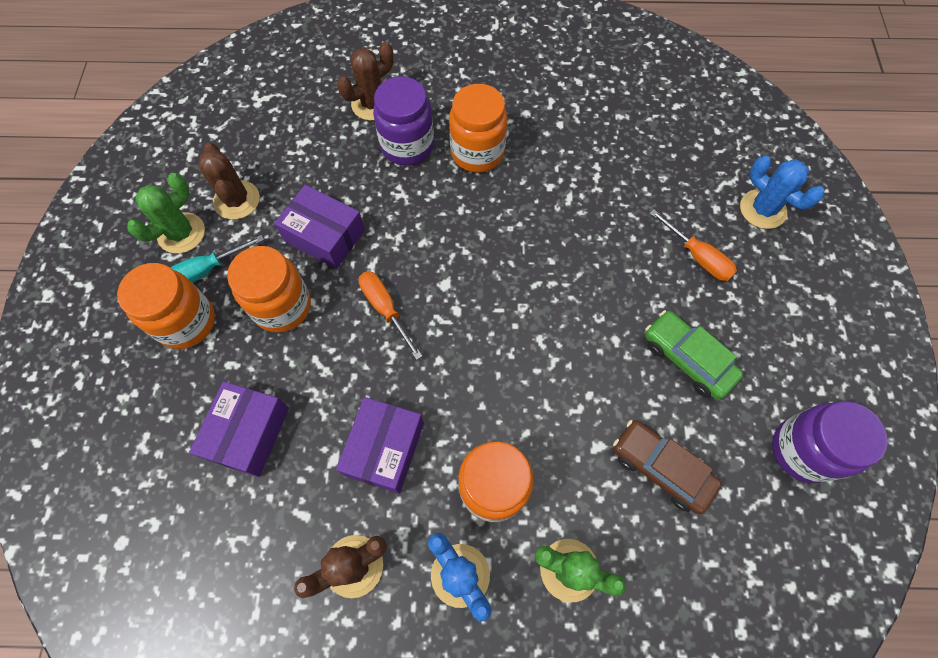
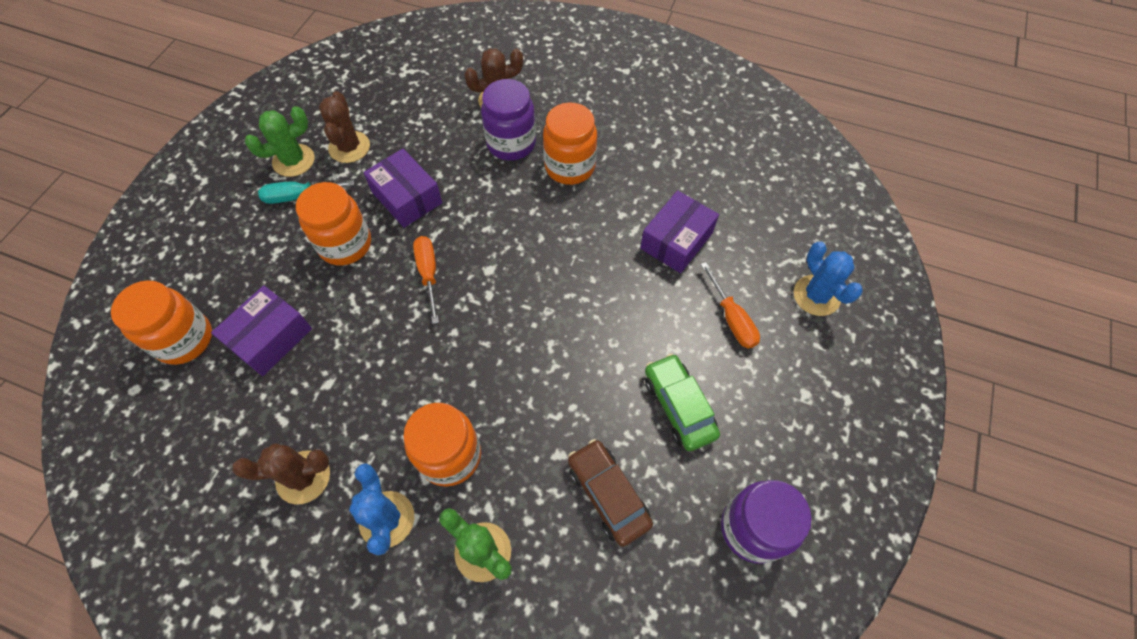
camera: 20 degrees right, 5 degrees down
orange jar [117,263,215,349] -> orange jar moved to [111,280,212,365]
purple box [336,397,424,494] -> purple box moved to [640,190,719,273]

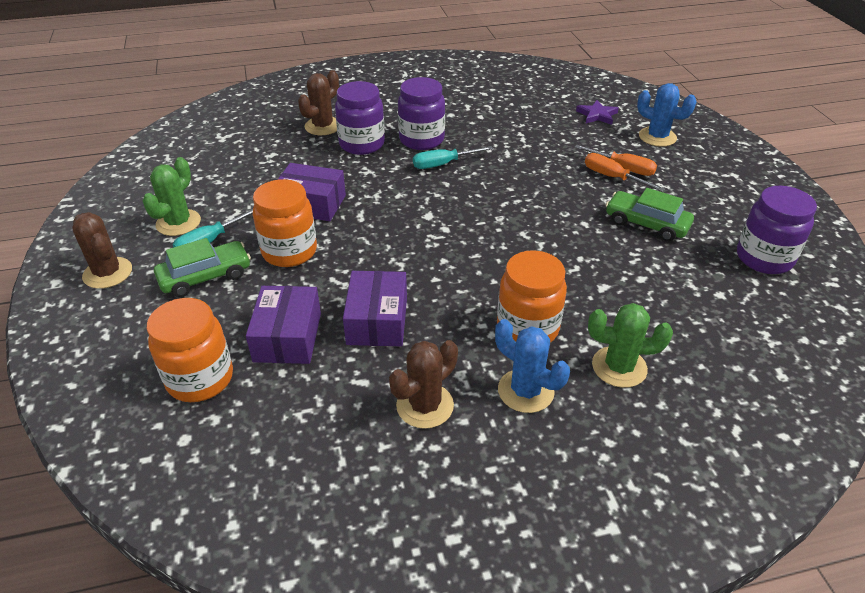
camera: 35 degrees left, 20 degrees down
brown cactus [319,91,370,163] -> brown cactus moved to [72,212,132,289]
orange screwdriver [413,236,439,324] -> orange screwdriver moved to [585,153,665,192]
orange jar [543,103,597,185] -> purple jar [398,77,445,150]
brown car [568,439,653,547] -> none
purple box [640,190,719,273] -> purple box moved to [343,271,407,346]
none -> green car [154,238,251,297]
none -> turquoise screwdriver [413,146,493,169]
none -> purple star [576,100,619,125]

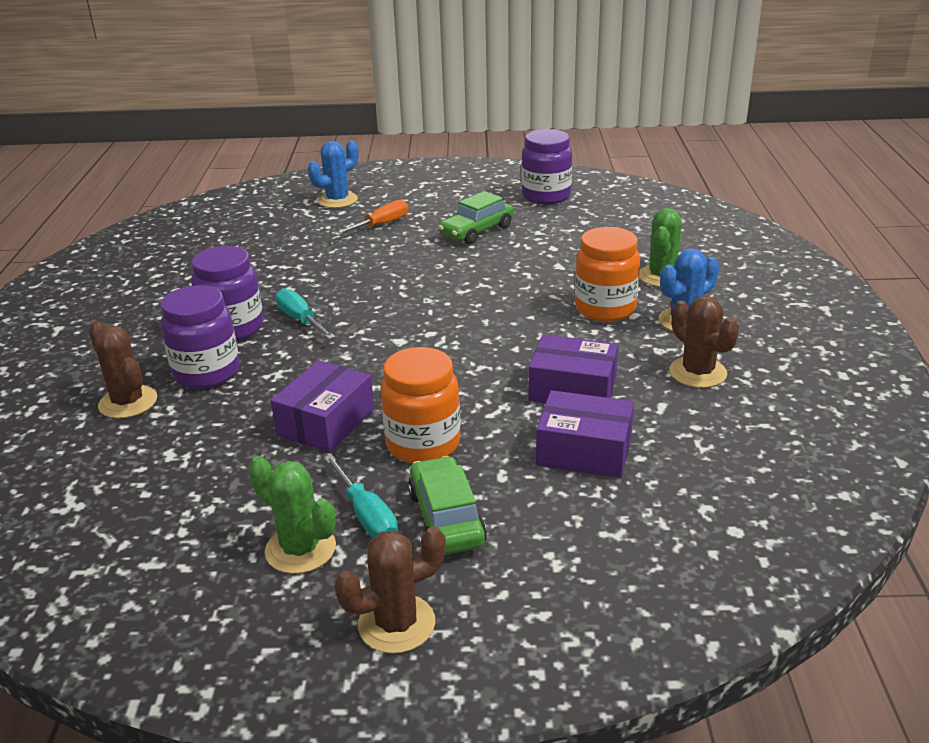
camera: 75 degrees left, 10 degrees down
orange jar [147,298,233,402] -> none
turquoise screwdriver [413,146,493,169] -> turquoise screwdriver turned 150 degrees clockwise [276,288,335,339]
purple star [576,100,619,125] -> none
orange screwdriver [585,153,665,192] -> none

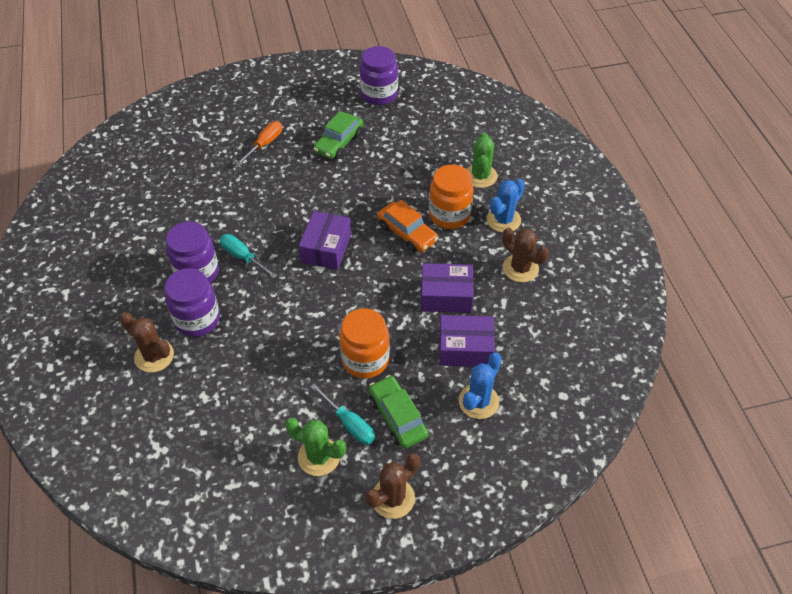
camera: 15 degrees left, 20 degrees up
purple box [271,360,374,452] -> purple box moved to [299,211,351,270]
blue cactus [308,140,358,208] -> blue cactus moved to [459,352,502,419]
none -> orange car [377,200,438,252]

